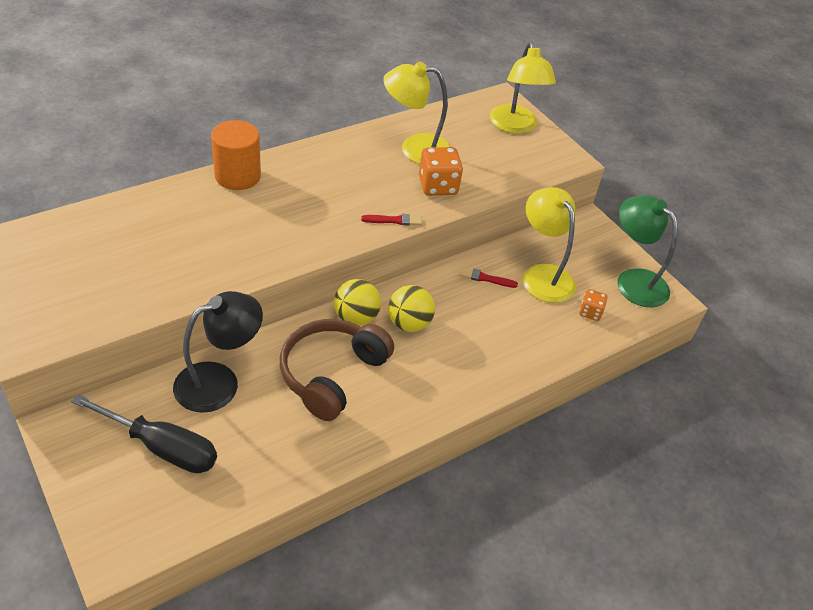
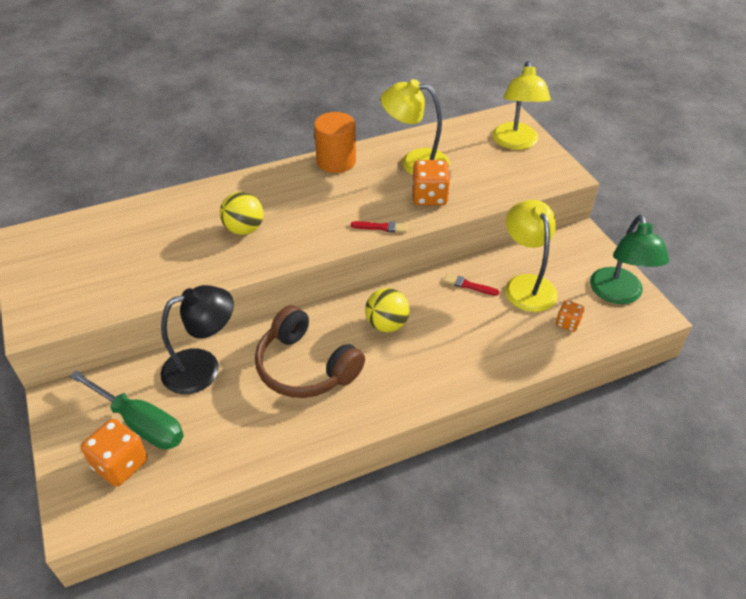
camera: 15 degrees right, 0 degrees up
black screwdriver [71,394,217,473] -> green screwdriver [69,370,184,449]
orange cylinder [211,120,261,190] -> orange cylinder moved to [314,112,356,173]
brown headphones [280,319,394,421] -> brown headphones turned 90 degrees counterclockwise [255,305,365,398]
yellow ball [334,279,381,326] -> yellow ball moved to [220,192,263,235]
green lamp [617,195,677,307] -> green lamp turned 150 degrees counterclockwise [590,215,669,304]
none -> orange dice [81,419,148,487]

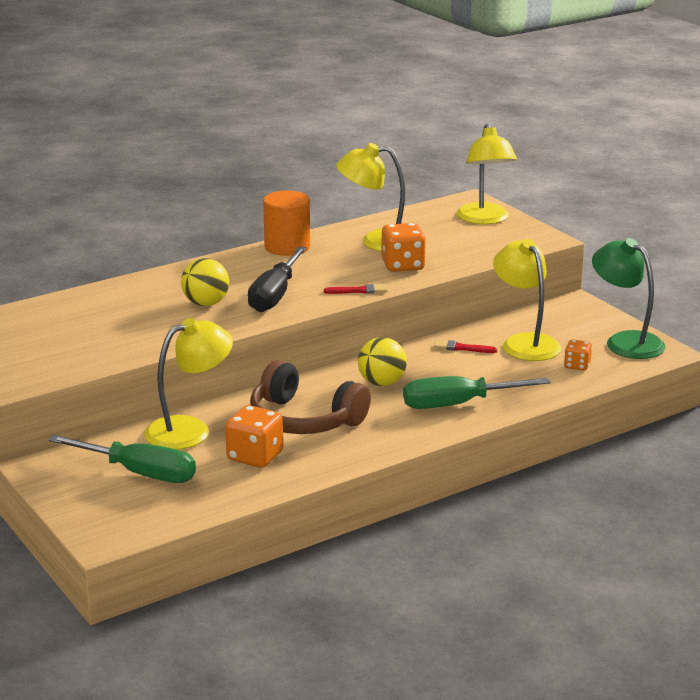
camera: 10 degrees left, 20 degrees down
orange dice [81,419,148,487] -> orange dice moved to [225,405,283,468]
black lamp [161,285,234,394] -> yellow lamp [144,318,233,450]
green lamp [590,215,669,304] -> green lamp turned 150 degrees clockwise [592,238,666,359]
none -> black screwdriver [248,246,307,312]
none -> green screwdriver [403,376,551,409]

